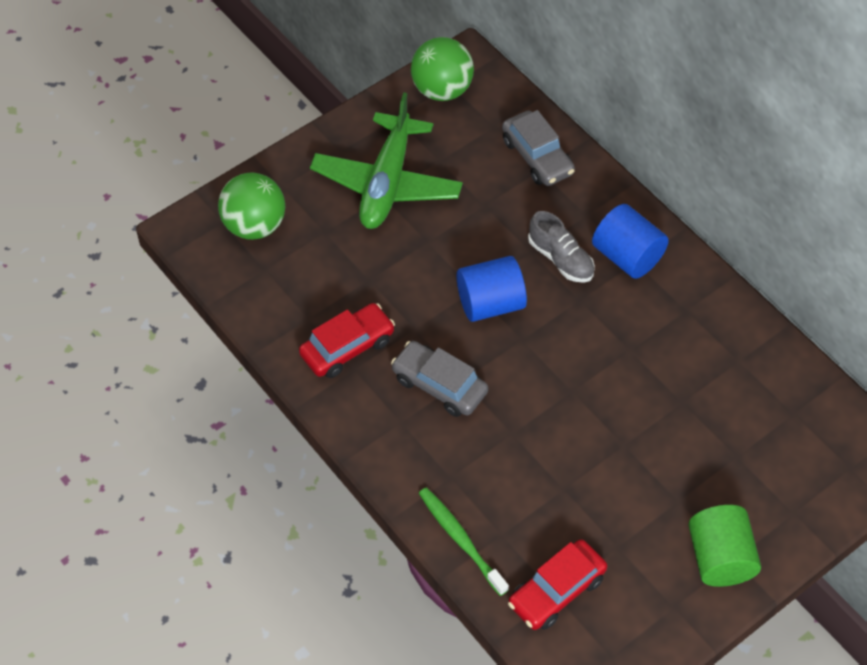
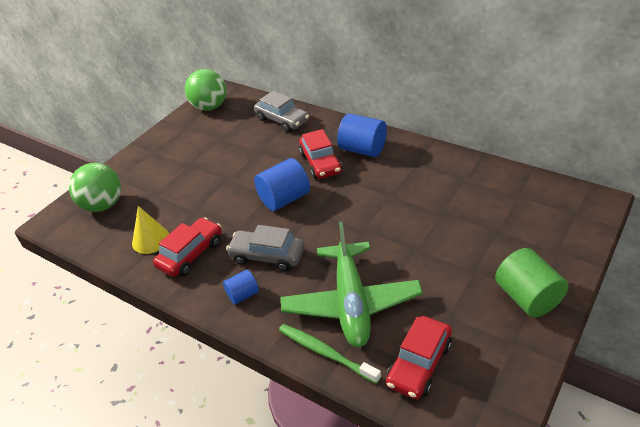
camera: 15 degrees left, 15 degrees down
green plane [310,92,463,229] -> green plane moved to [281,222,423,347]
grey shoe [528,211,595,283] -> red car [299,129,342,179]
none -> yellow cone [132,206,170,254]
none -> blue cylinder [223,270,259,304]

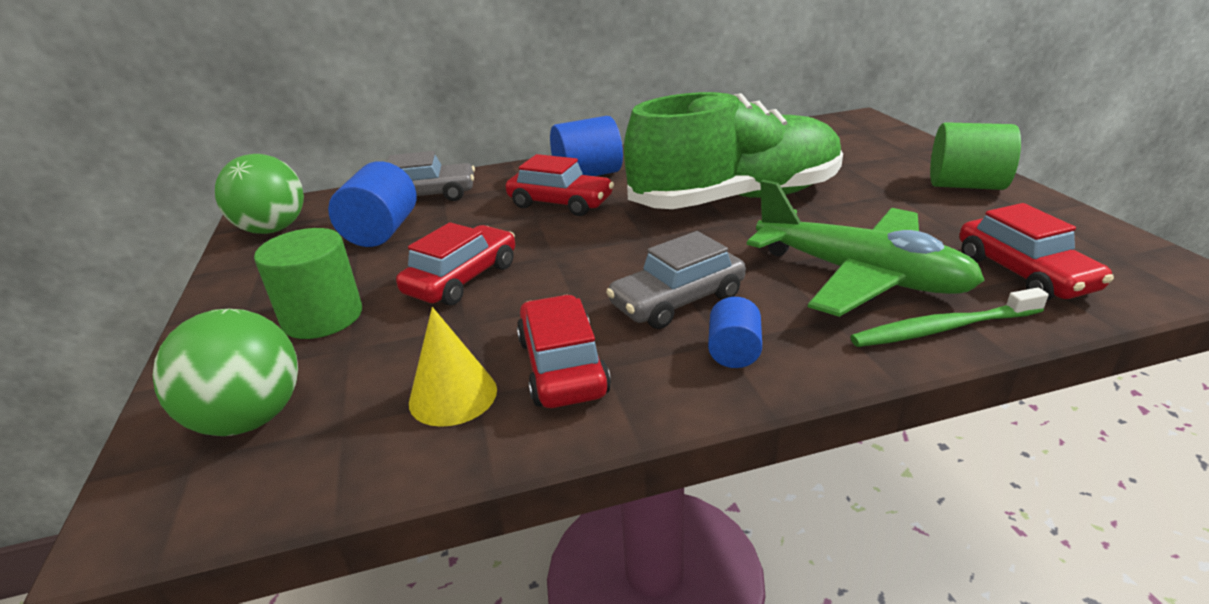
camera: 50 degrees left, 10 degrees down
blue cylinder [254,158,310,211] -> blue cylinder moved to [328,161,416,247]
none -> green cylinder [254,228,362,339]
none -> red car [396,222,515,305]
none -> green shoe [624,92,843,209]

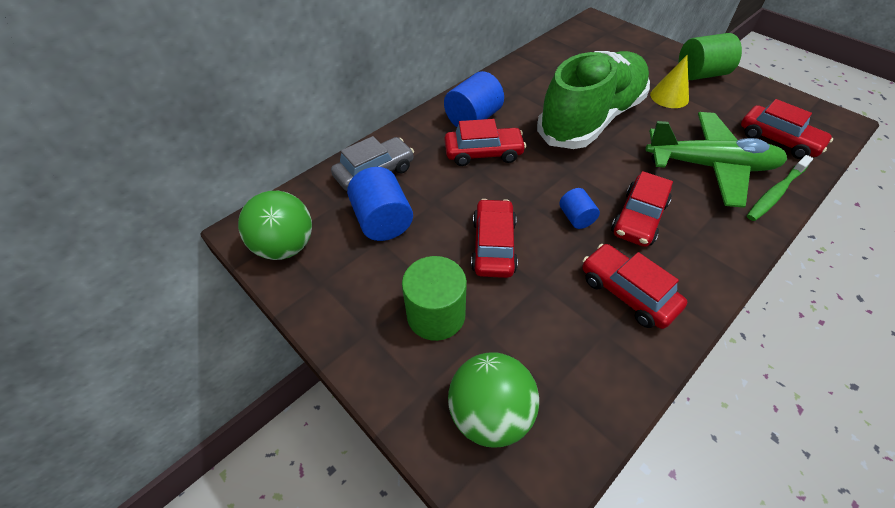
camera: 30 degrees left, 20 degrees up
yellow cone [409,307,497,427] -> yellow cone moved to [650,55,689,108]
grey car [606,231,746,329] -> red car [611,171,673,247]
blue cylinder [708,297,762,368] -> blue cylinder moved to [559,188,600,229]

